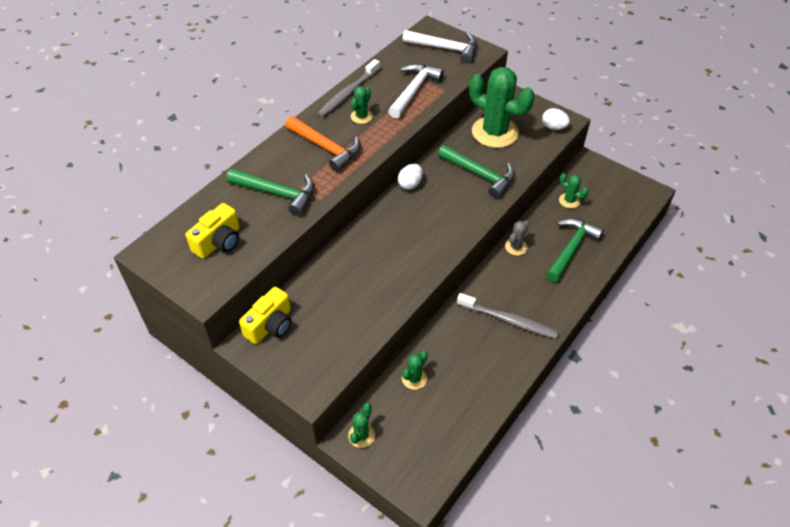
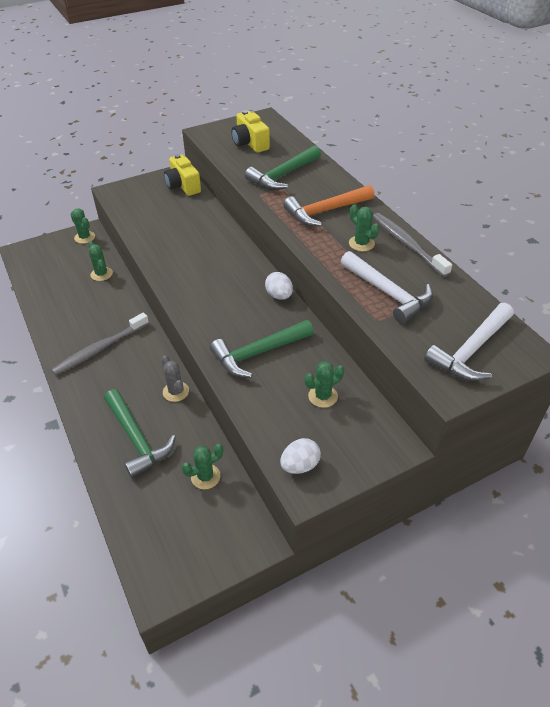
camera: 115 degrees right, 5 degrees down
green cactus [469,67,535,148] -> green cactus [305,361,344,408], size x0.45

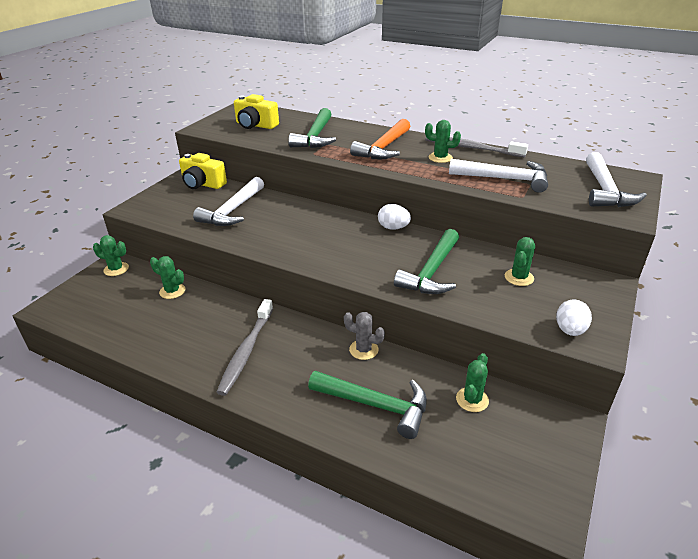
camera: 35 degrees left, 10 degrees down
none -> white hammer [193,177,264,226]

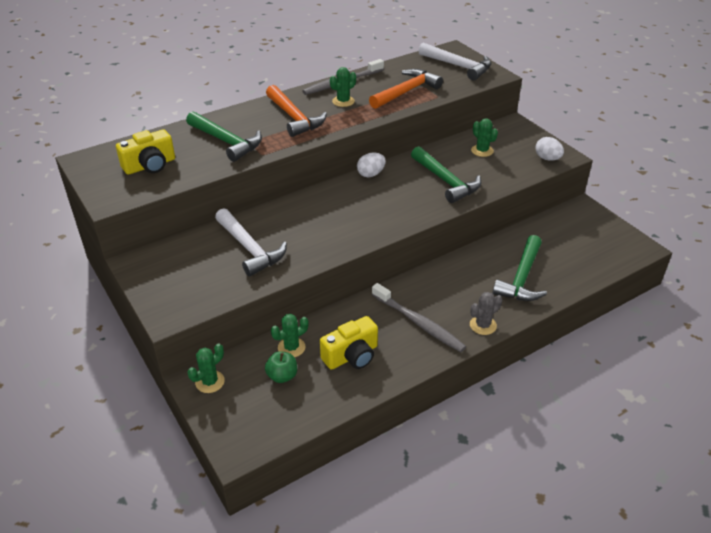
camera: 60 degrees left, 5 degrees up
yellow camera [179,153,227,189] -> yellow camera moved to [320,316,378,370]
green hammer [308,371,427,439] -> green hammer turned 150 degrees clockwise [493,235,547,301]
grey cactus [344,312,385,360] -> grey cactus moved to [470,292,502,335]
white hammer [449,159,548,193] -> orange hammer [369,69,443,109]
green cactus [456,353,489,412] -> none
none -> green apple [265,351,297,383]

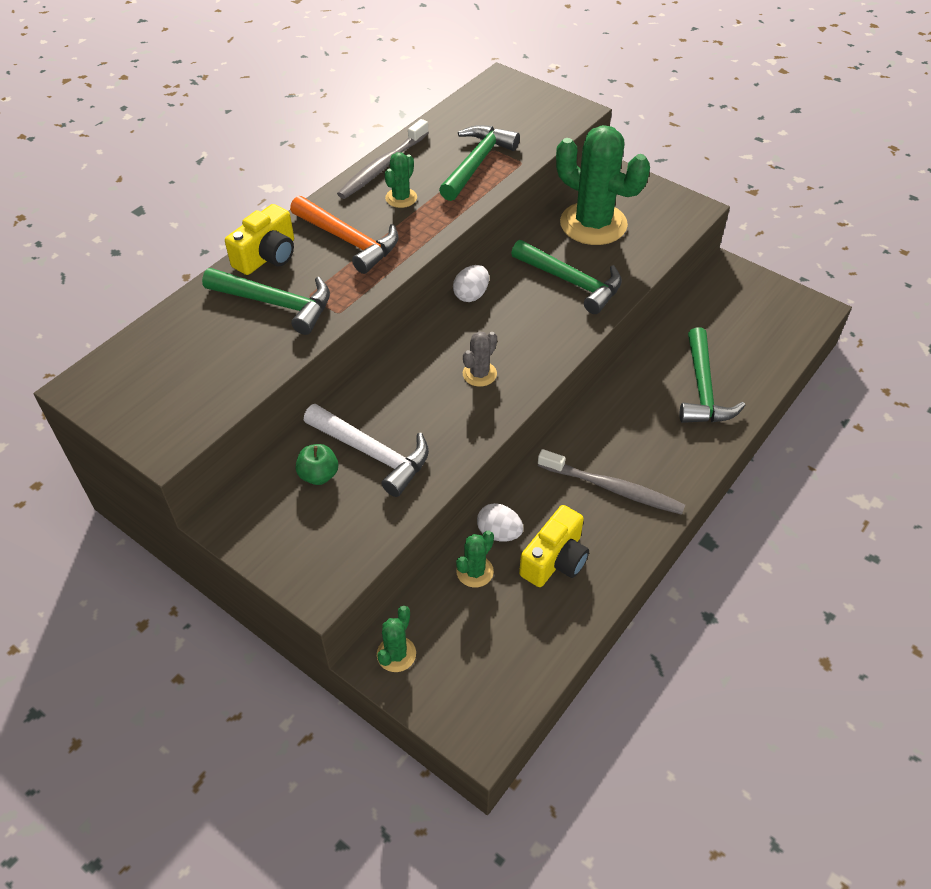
camera: 20 degrees left, 10 degrees up
yellow camera [116,129,175,175] -> yellow camera moved to [225,204,294,275]
green apple [265,351,297,383] -> green apple moved to [296,444,338,485]
orange hammer [369,69,443,109] -> green hammer [439,125,520,201]
white hammer [418,43,492,81] -> none
grey cactus [470,292,502,335] -> grey cactus moved to [463,331,497,387]
green cactus [471,118,498,157] -> green cactus [556,125,650,245], size x2.24
white egg [535,137,564,161] -> white egg moved to [477,503,523,542]

